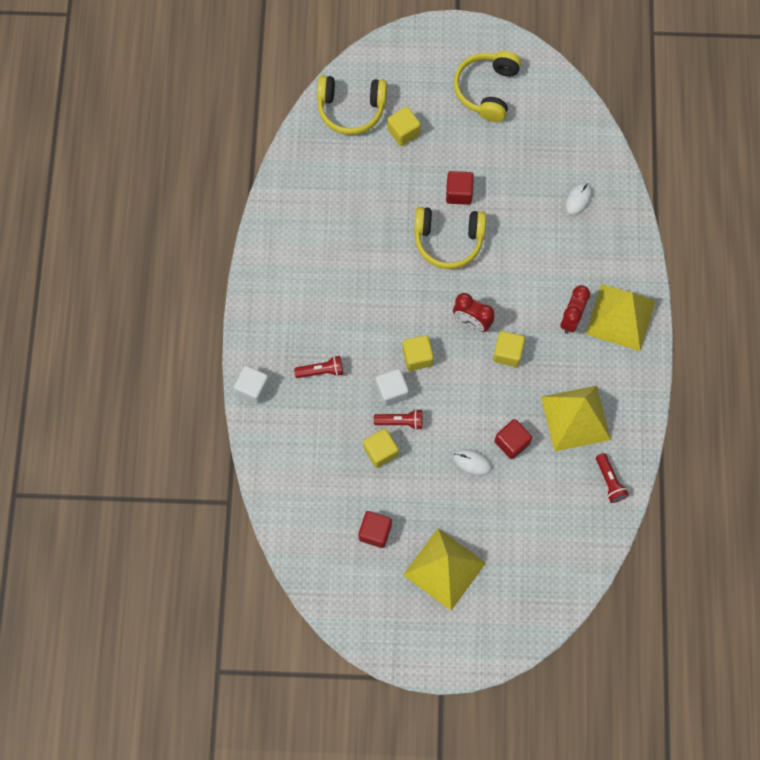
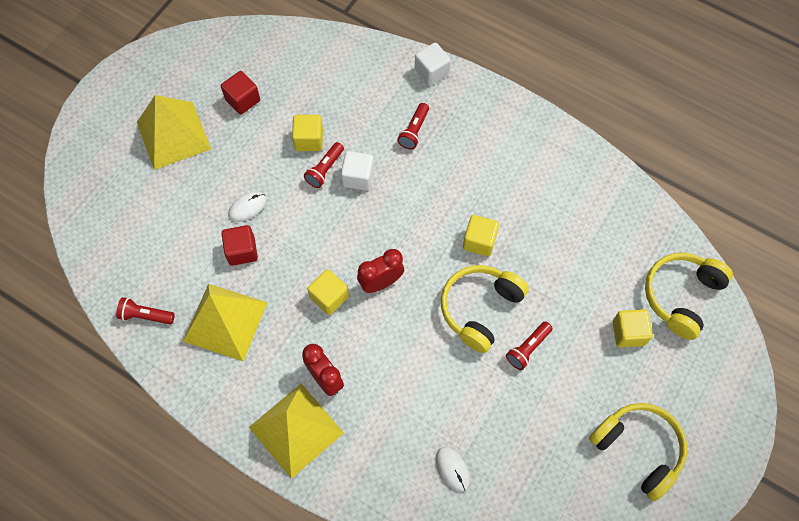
camera: 120 degrees right, 5 degrees down
yellow cube [402,335,434,371] -> yellow cube moved to [463,215,499,257]
red cube [446,171,474,205] -> red flashlight [506,321,553,370]

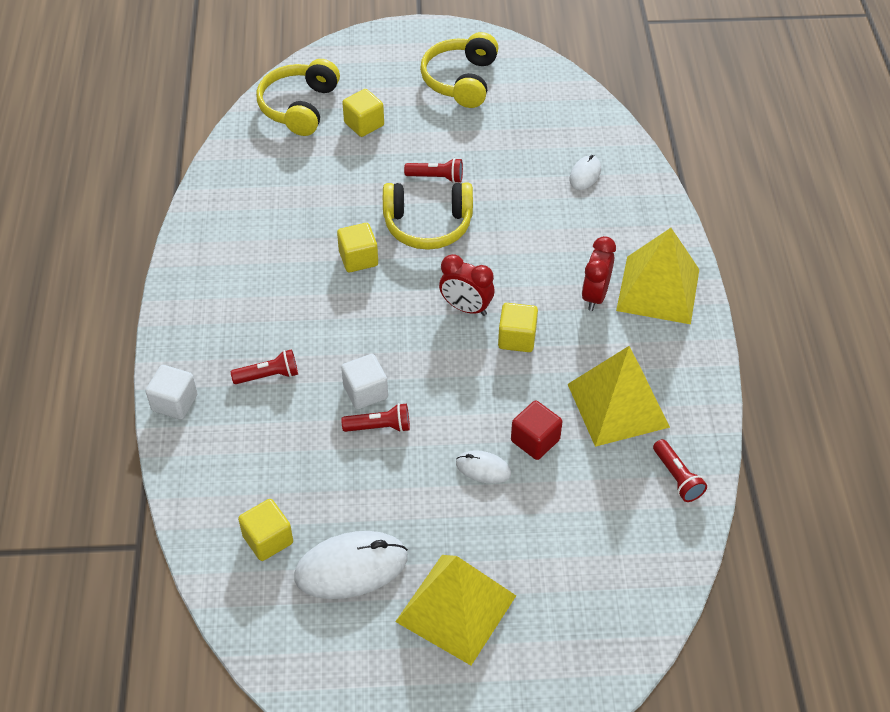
camera: 125 degrees left, 15 degrees down
red cube [221,71,260,115] -> white mouse [294,531,408,599]
yellow cube [292,115,323,151] -> yellow cube moved to [238,499,293,561]
yellow headphones [645,253,733,340] -> yellow headphones turned 105 degrees clockwise [256,59,340,136]

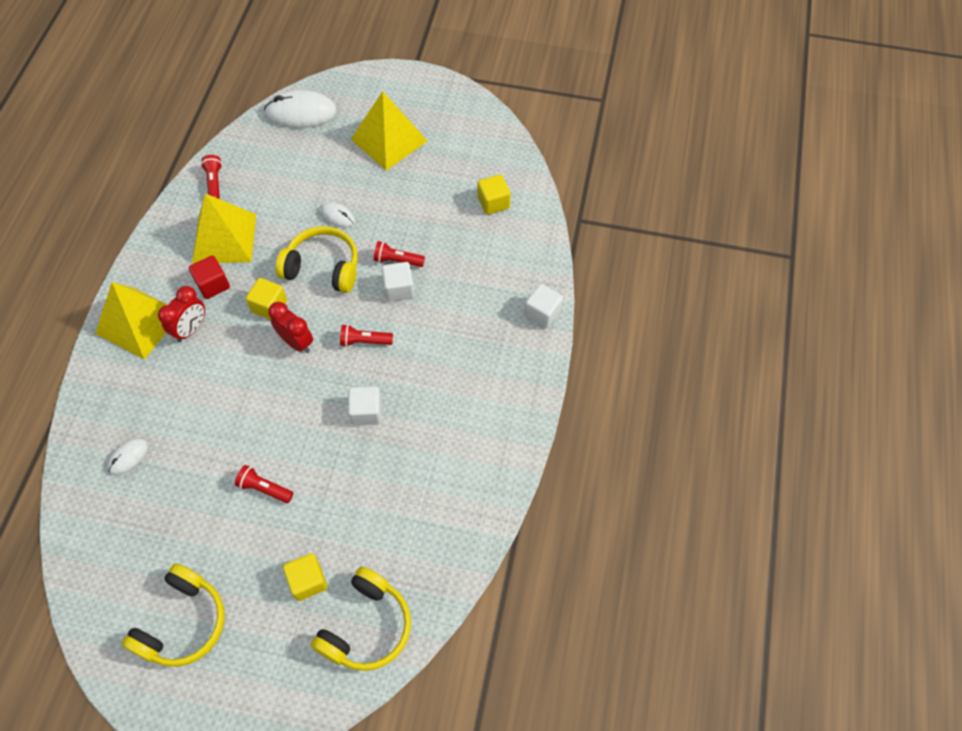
camera: 165 degrees left, 10 degrees up
red flashlight [231,349,298,384] -> red flashlight moved to [340,324,393,347]
white mouse [294,531,408,599] -> white mouse moved to [264,90,337,128]
yellow cube [337,223,378,272] -> white cube [348,386,381,425]
yellow headphones [383,183,473,250] -> yellow headphones moved to [275,226,358,293]
red cube [511,401,562,460] -> red cube moved to [189,255,230,299]

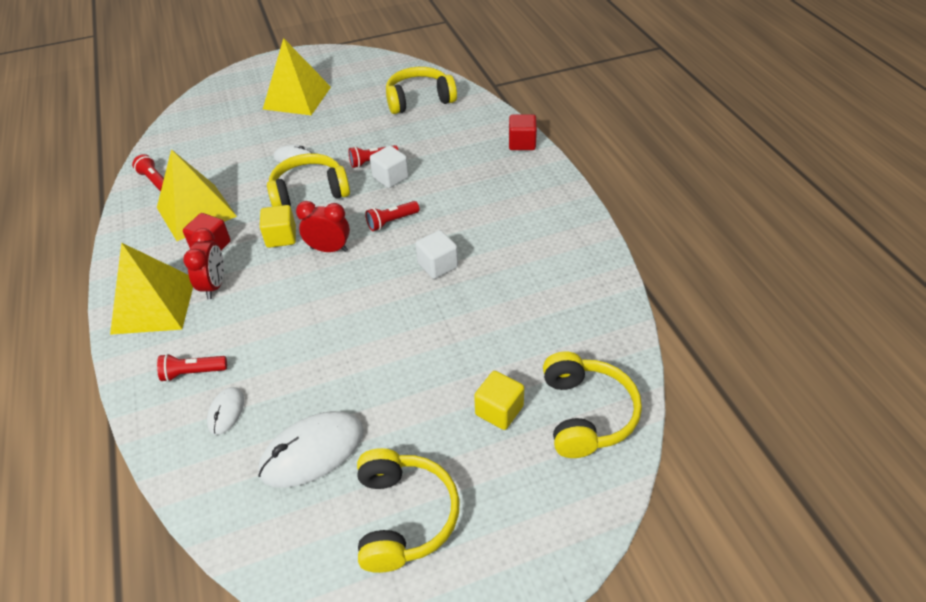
camera: 30 degrees left, 15 degrees down
red flashlight [235,465,293,503] -> red flashlight moved to [157,354,227,382]
white mouse [264,90,337,128] -> white mouse moved to [258,411,364,488]
yellow cube [477,174,511,215] -> yellow headphones [386,67,457,114]
white cube [525,284,563,328] -> red cube [509,114,537,150]

